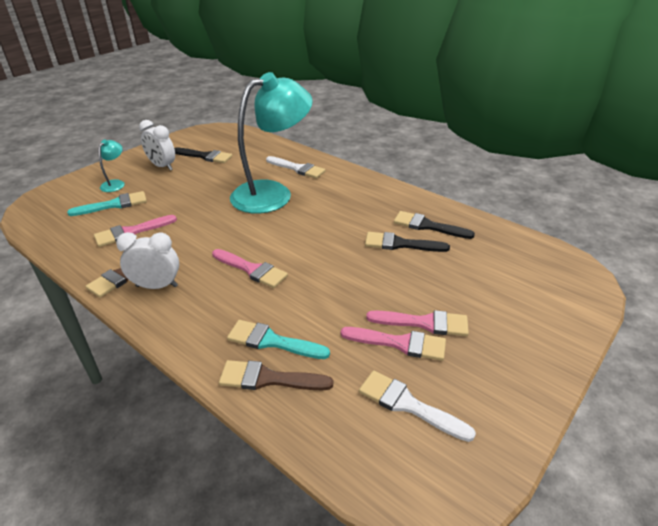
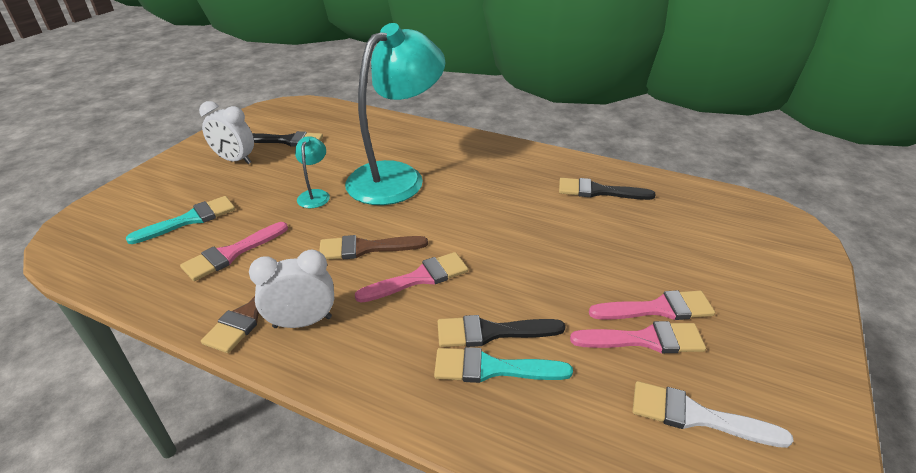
camera: 15 degrees left, 0 degrees up
turquoise lamp [98,140,125,192] -> turquoise lamp moved to [295,136,330,208]
pink brush [212,249,288,288] -> pink brush turned 45 degrees counterclockwise [355,252,468,303]
brown brush [219,360,333,390] -> brown brush moved to [319,235,428,260]
white brush [266,156,326,179] -> none
black brush [365,232,450,252] -> black brush moved to [438,315,566,347]

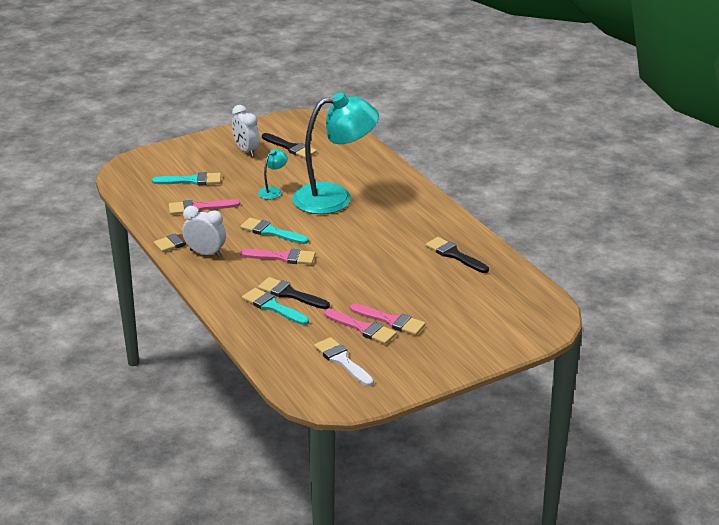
camera: 35 degrees right, 5 degrees down
brown brush [319,235,428,260] -> turquoise brush [240,218,309,244]

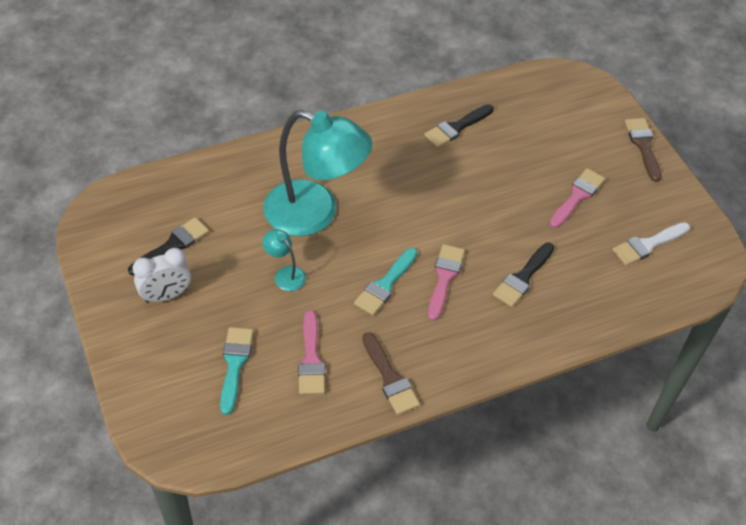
camera: 85 degrees left, 20 degrees up
white clock [182,206,226,257] -> none
turquoise brush [242,288,309,325] -> none
turquoise lamp [292,93,379,214] -> turquoise lamp turned 120 degrees clockwise [263,110,372,236]
pink brush [324,309,397,344] -> none
none -> brown brush [625,118,662,182]

